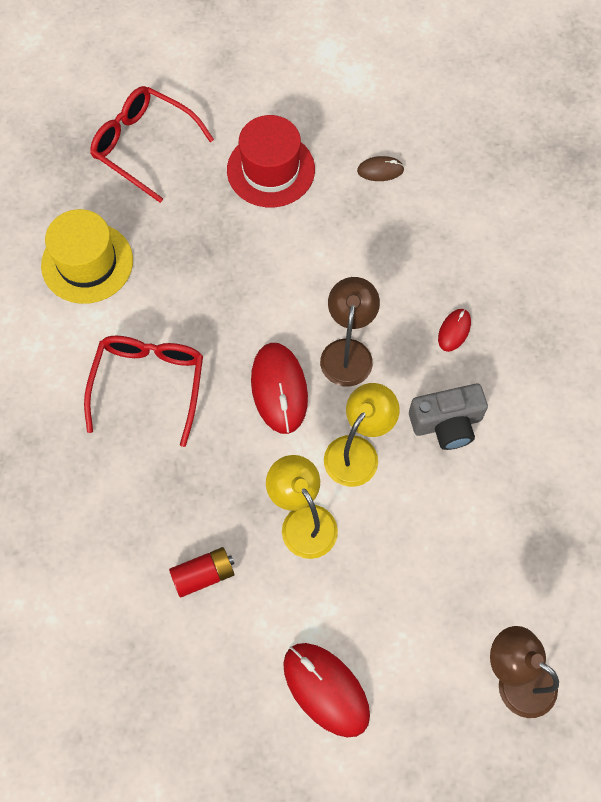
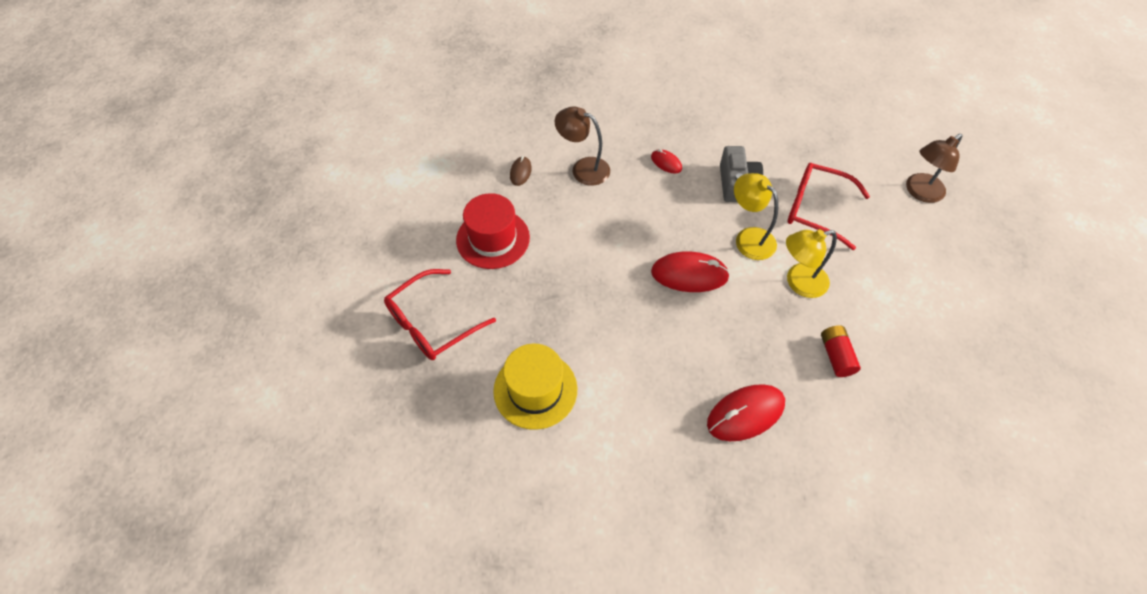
camera: 75 degrees left, 10 degrees down
red glasses [84,336,203,447] -> red glasses moved to [787,163,870,250]
red mouse [283,643,370,737] -> red mouse moved to [707,384,785,441]
brown lamp [320,277,380,387] -> brown lamp moved to [555,106,610,186]

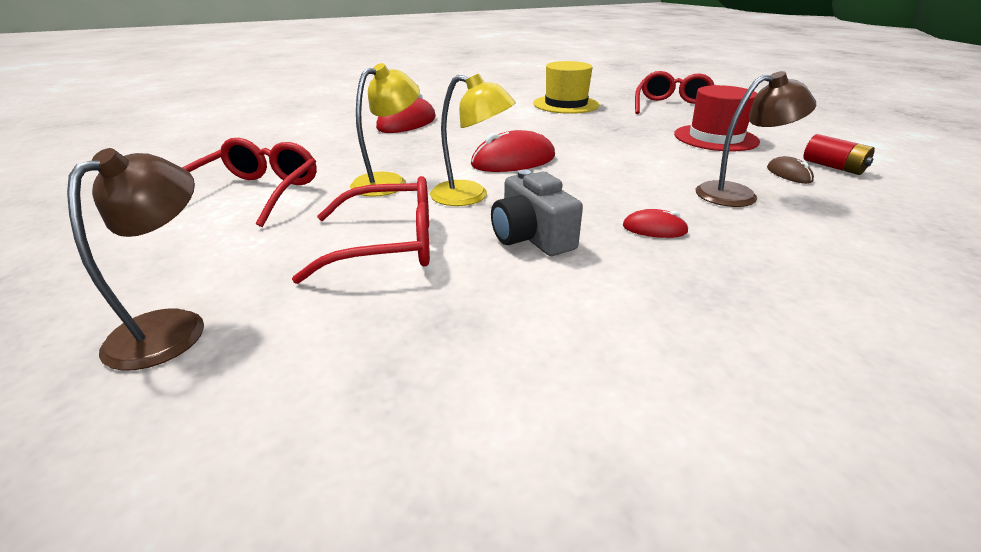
camera: 150 degrees right, 25 degrees down
red battery [821,325,861,377] -> red battery moved to [803,134,875,175]
none -> red glasses [183,138,317,227]

